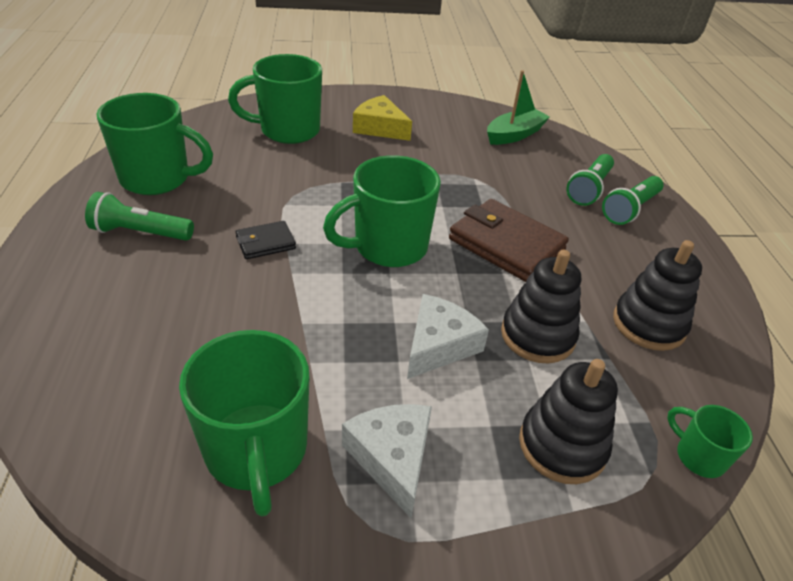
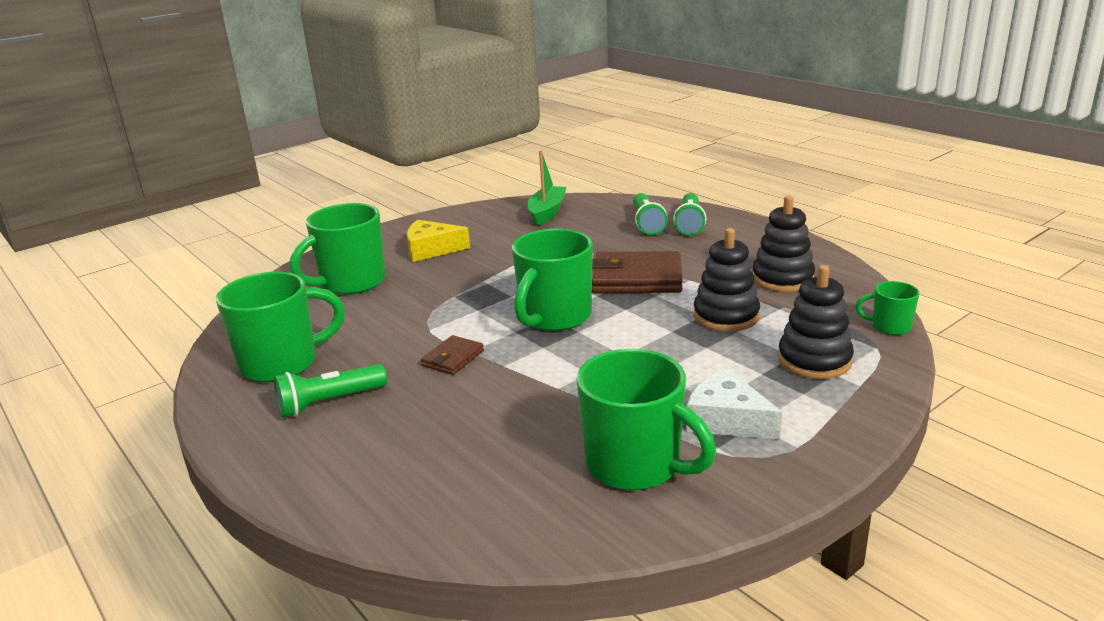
camera: 30 degrees left, 15 degrees down
black wallet [235,221,296,259] -> brown wallet [421,335,484,375]
white cheese [407,294,489,379] -> none

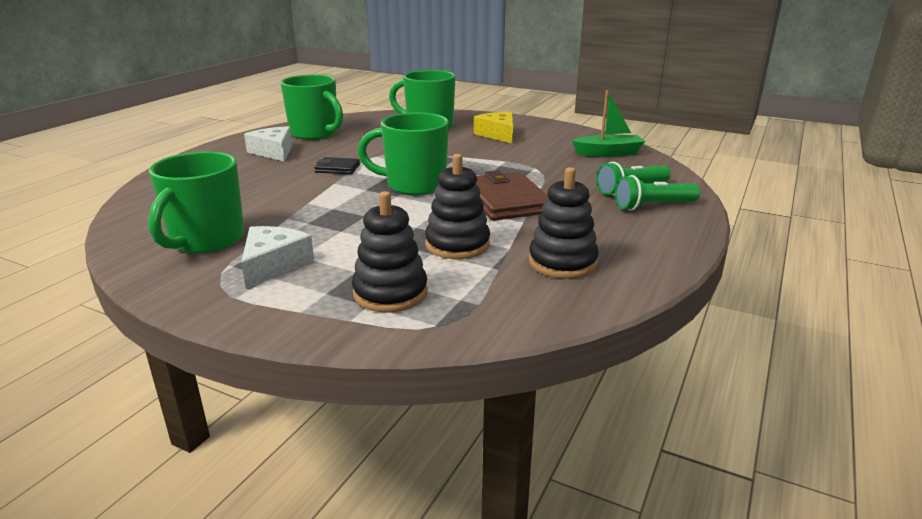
camera: 65 degrees right, 0 degrees up
green flashlight [274,364,387,418] -> white cheese [244,126,292,162]
brown wallet [421,335,484,375] -> black wallet [314,157,360,174]
green mug [855,281,919,335] -> none

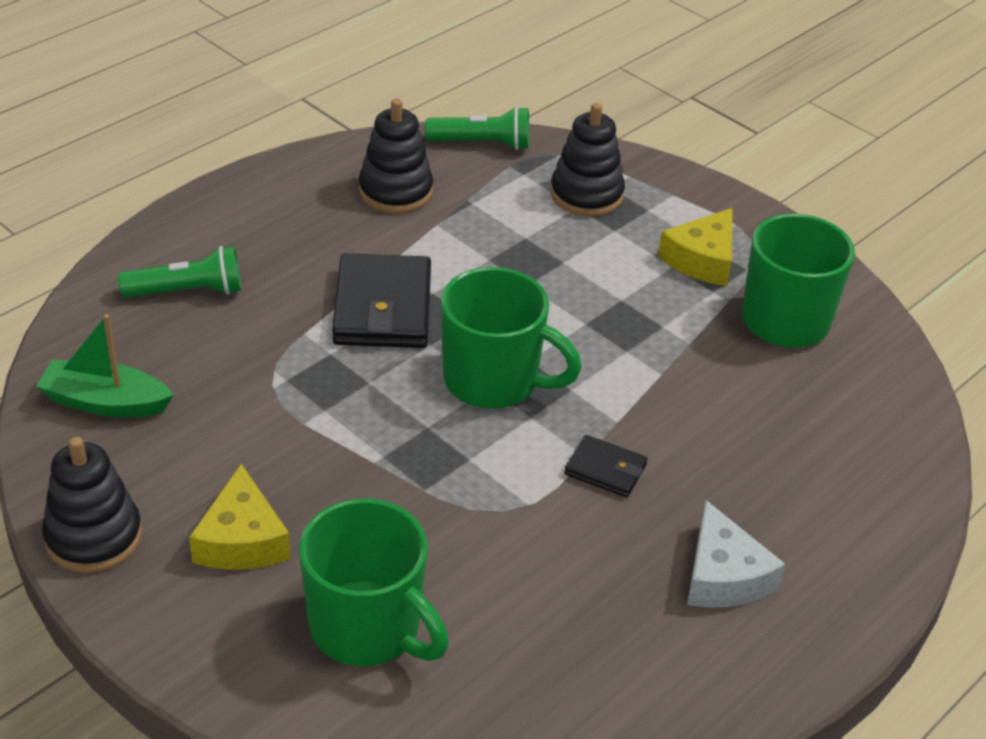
camera: 165 degrees left, 15 degrees up
white cheese [241,226,314,289] -> yellow cheese [658,208,732,286]
green mug [280,75,343,140] -> none
black stacking toy [425,154,490,259] -> black stacking toy moved to [42,436,142,573]
brown wallet [476,170,548,221] -> black wallet [332,253,431,348]
green flashlight [615,175,700,211] -> green flashlight moved to [425,107,529,150]

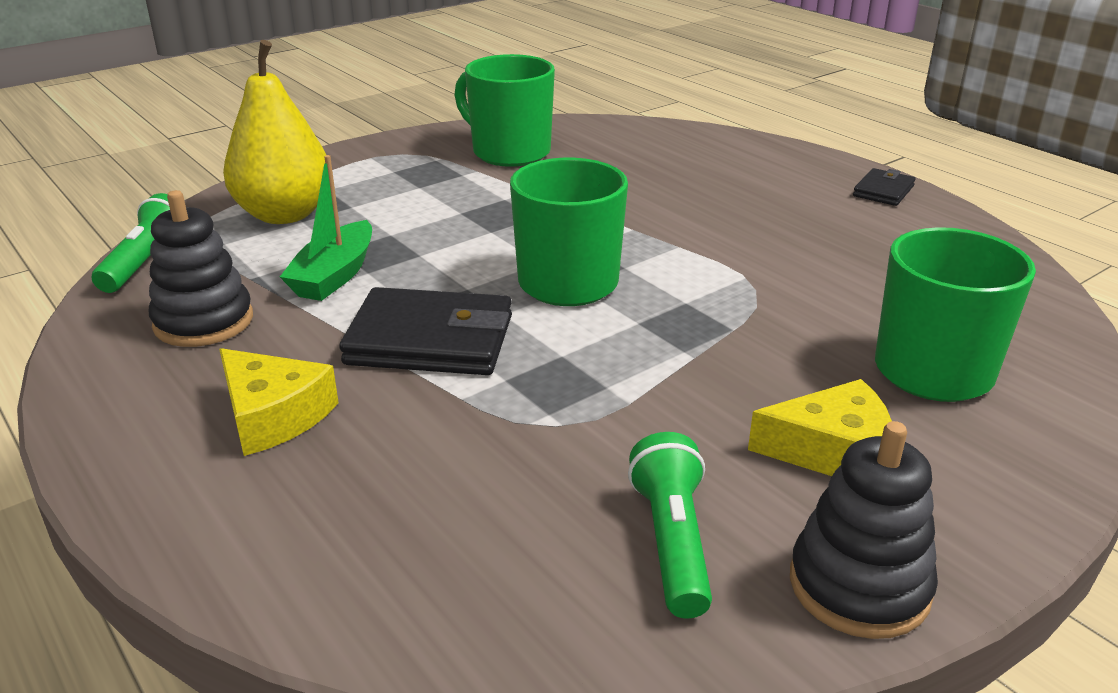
camera: 80 degrees left, 10 degrees down
green boat [36,314,173,417] -> green boat moved to [280,155,372,301]
green flashlight [118,246,241,297] -> green flashlight moved to [628,432,712,619]
black stacking toy [550,103,625,217] -> yellow pear [223,40,326,224]
black wallet [564,435,647,498] -> black wallet moved to [853,168,916,206]
yellow cheese [658,208,732,286] -> yellow cheese moved to [219,348,339,456]
white cheese [687,500,785,608] -> none

